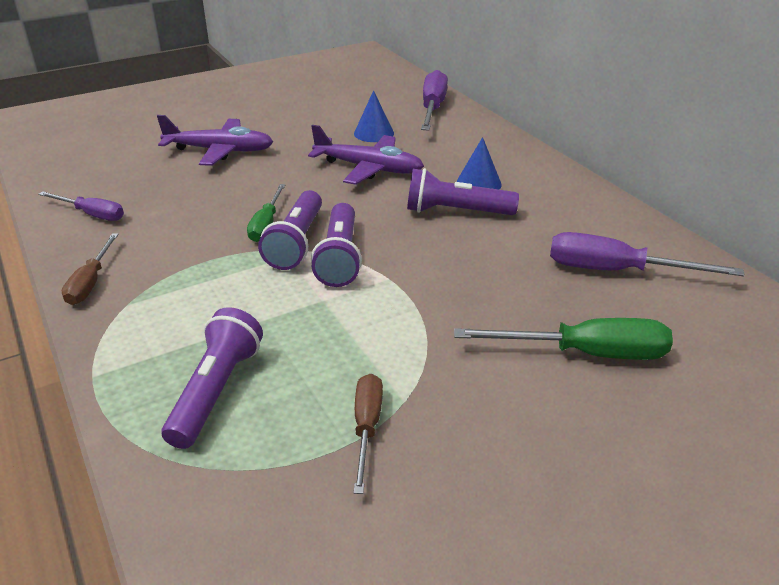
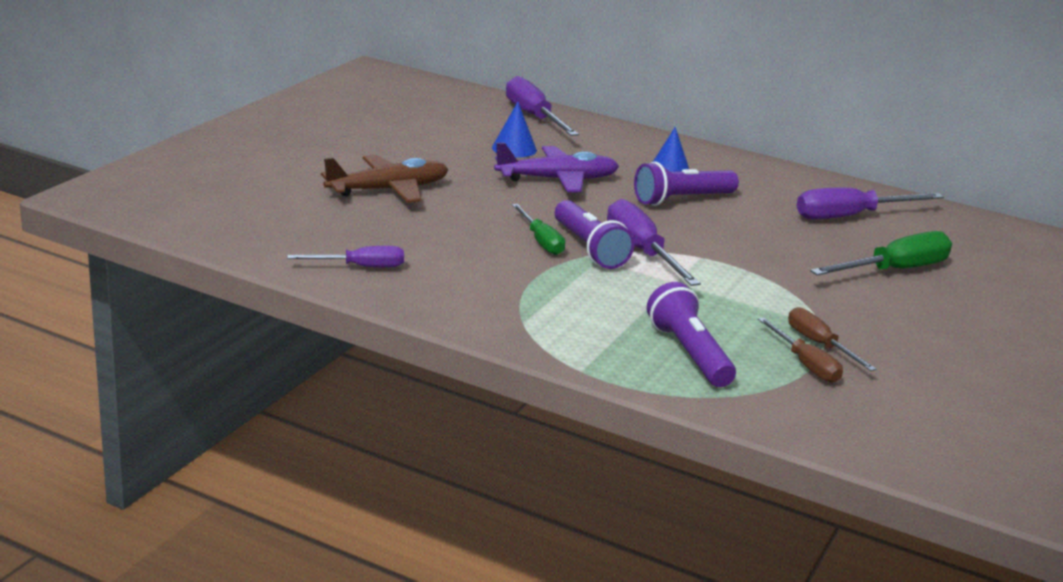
camera: 35 degrees left, 10 degrees down
brown screwdriver [61,233,119,305] -> brown screwdriver moved to [758,317,843,383]
purple plane [157,115,273,166] -> brown plane [321,155,448,203]
purple flashlight [311,203,362,287] -> purple screwdriver [607,199,701,286]

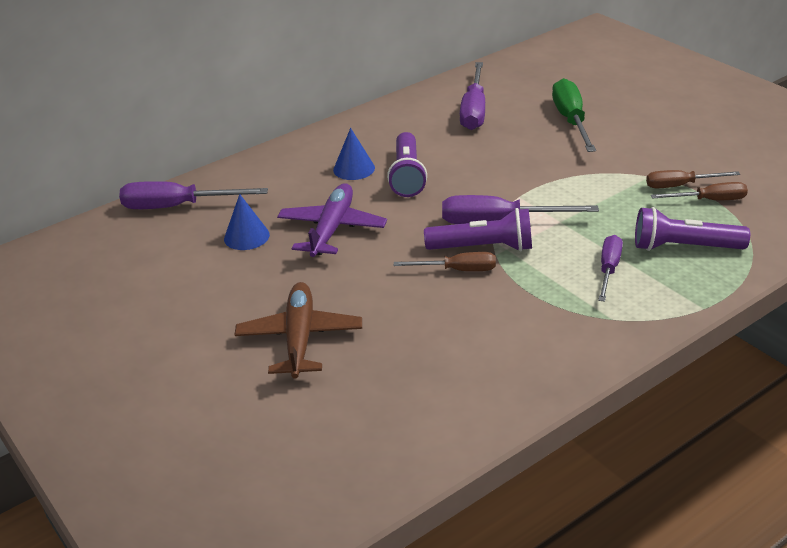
camera: 60 degrees left, 10 degrees up
purple screwdriver [287,246,404,267] -> purple screwdriver moved to [598,235,623,302]
green screwdriver [512,204,565,255] -> brown screwdriver [394,252,496,271]

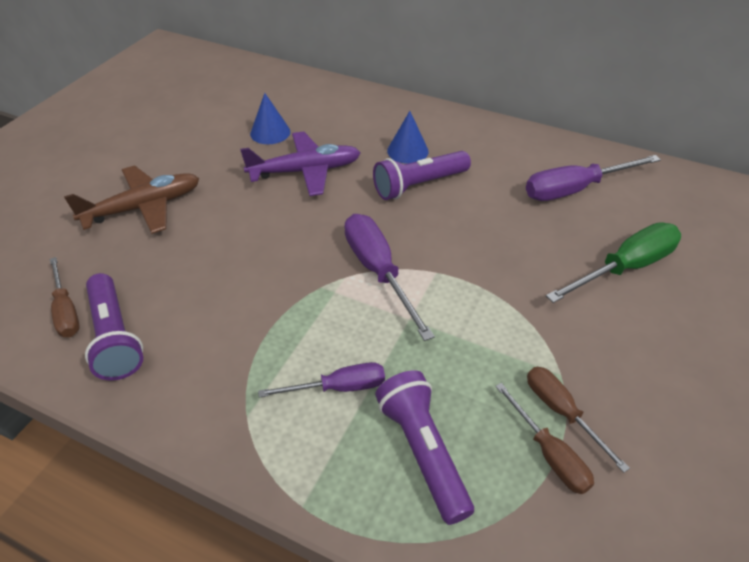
camera: 60 degrees right, 10 degrees up
purple screwdriver [119,181,268,209] -> none
brown screwdriver [394,252,496,271] -> brown screwdriver moved to [50,257,80,337]
purple flashlight [424,208,532,251] -> purple flashlight moved to [85,273,143,381]

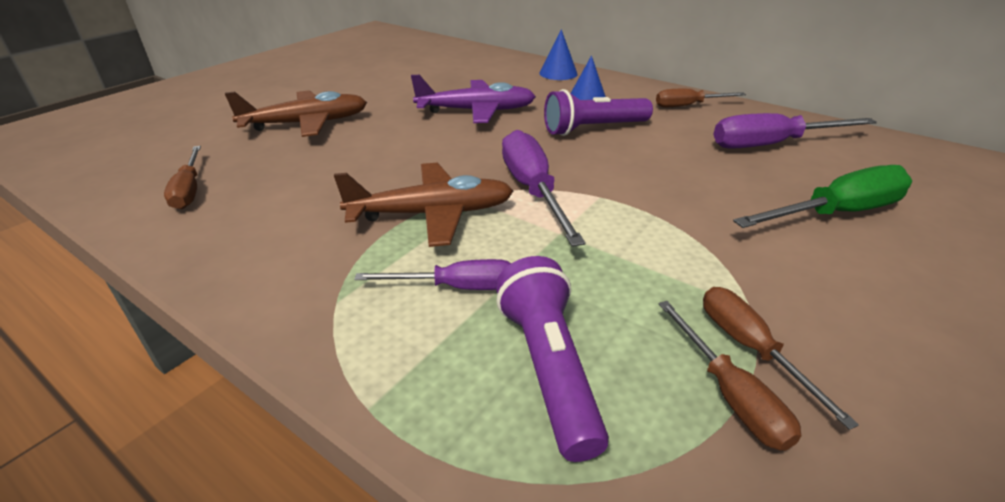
camera: 10 degrees right, 10 degrees down
purple flashlight [85,273,143,381] -> none
blue cone [250,93,290,144] -> blue cone moved to [540,29,578,80]
none -> brown plane [334,163,513,247]
none -> brown screwdriver [656,89,746,107]

